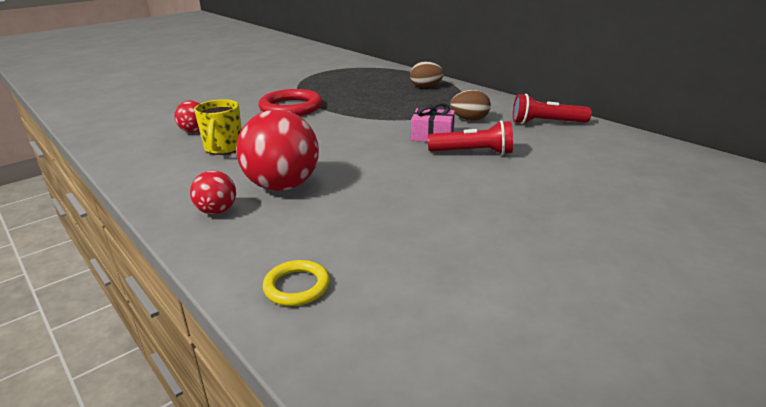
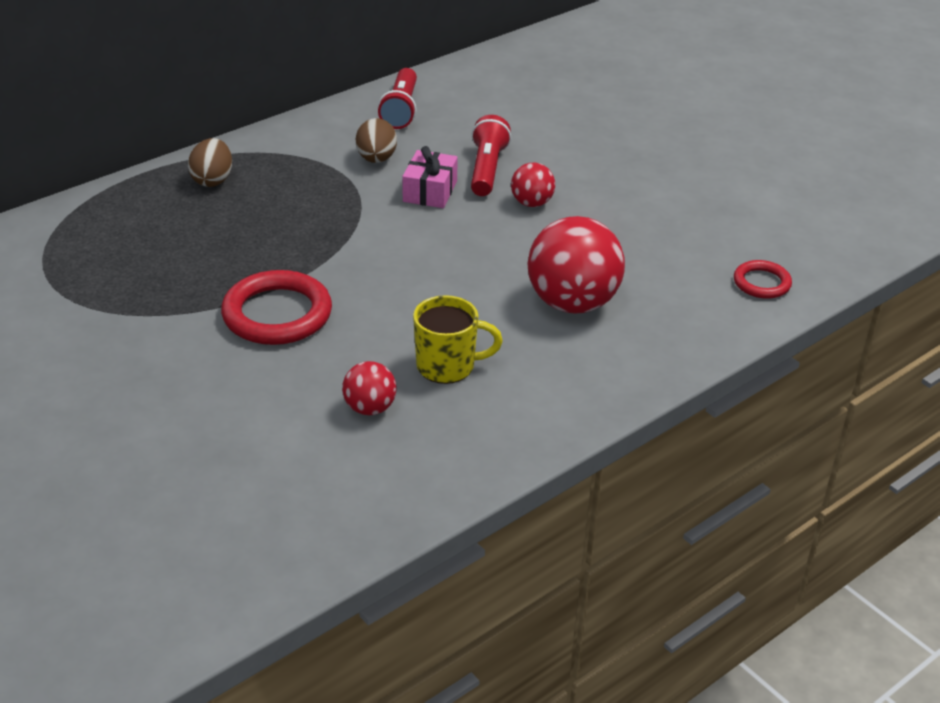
camera: 90 degrees left, 10 degrees up
red ball [190,170,236,214] -> red ball moved to [511,163,555,207]
yellow ring [263,260,330,306] -> red ring [734,260,792,299]

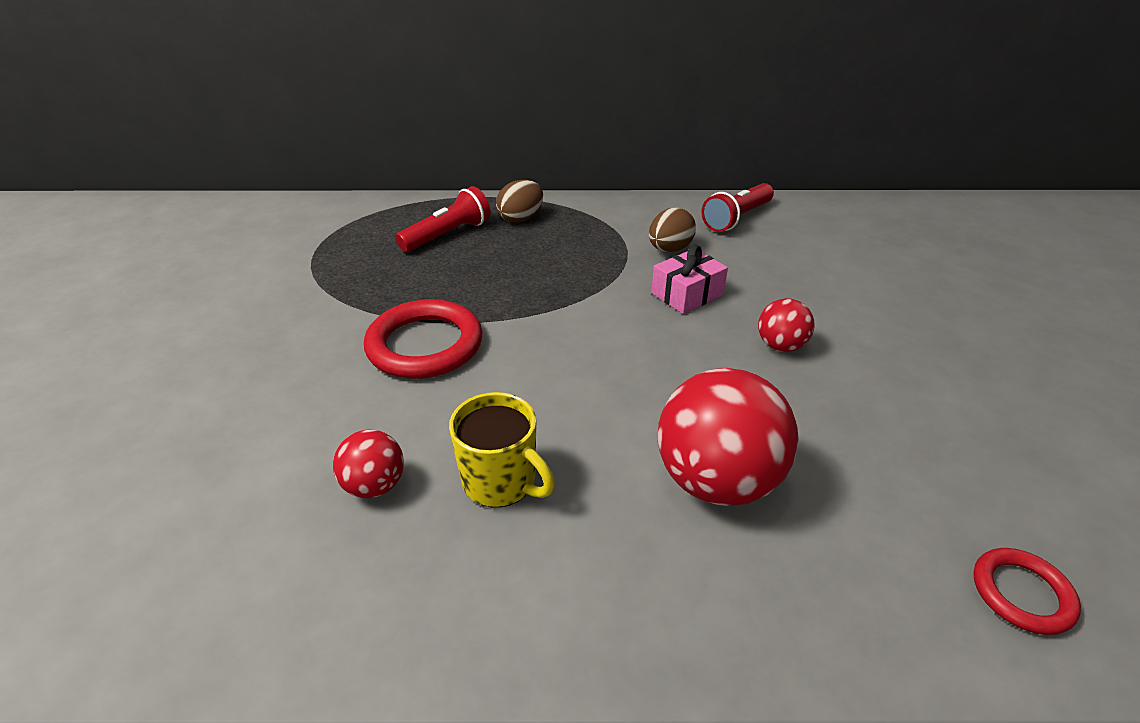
camera: 40 degrees right, 0 degrees up
red flashlight [471,115,511,196] -> red flashlight moved to [395,186,491,252]

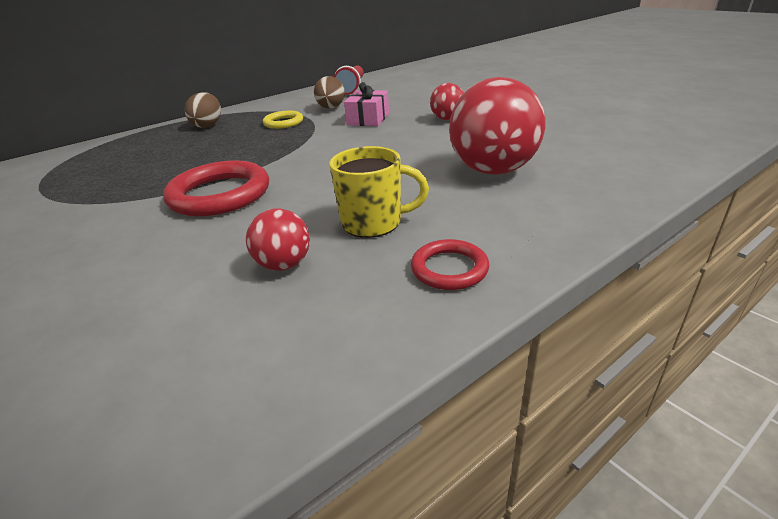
camera: 35 degrees left, 5 degrees down
red flashlight [395,186,491,252] -> none
red ring [974,548,1081,635] -> red ring moved to [411,239,489,290]
none -> yellow ring [263,111,303,129]

